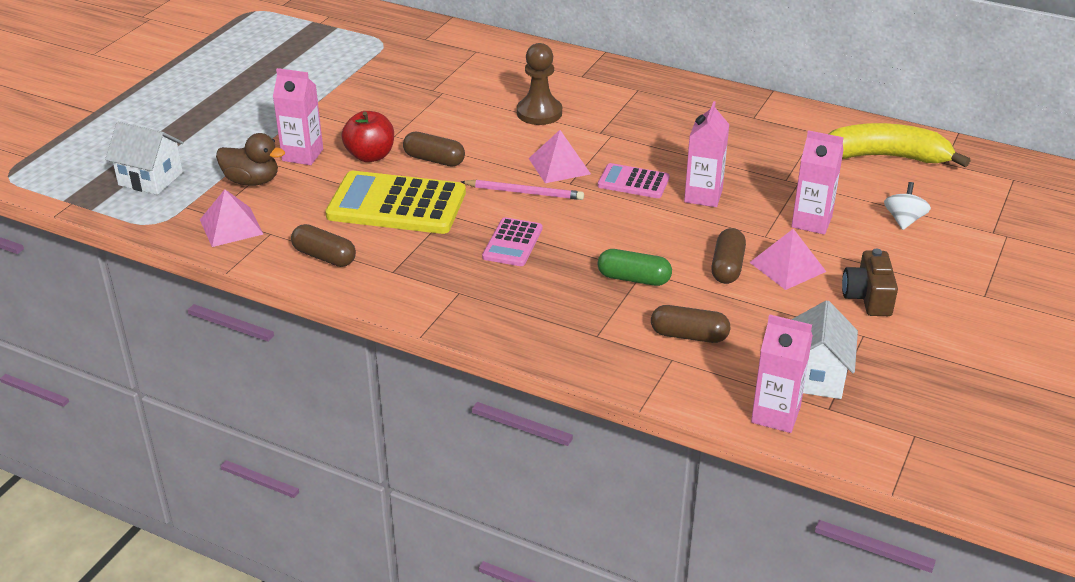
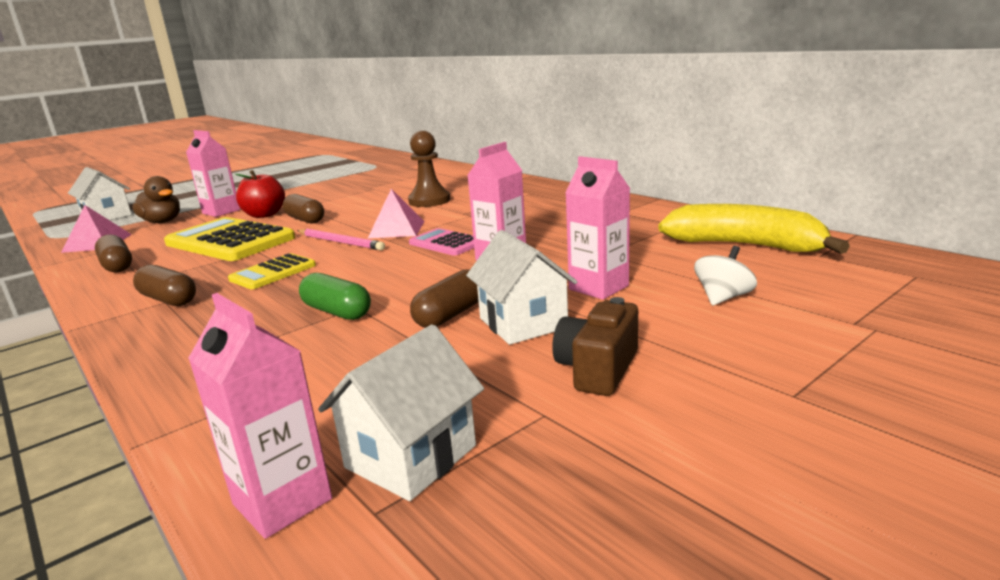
camera: 25 degrees right, 15 degrees down
pink calculator [482,217,543,266] -> yellow calculator [228,253,316,289]
brown capsule [651,305,730,343] -> brown capsule moved to [133,265,196,306]
pink pyramid [749,229,826,290] -> white house [466,230,577,345]

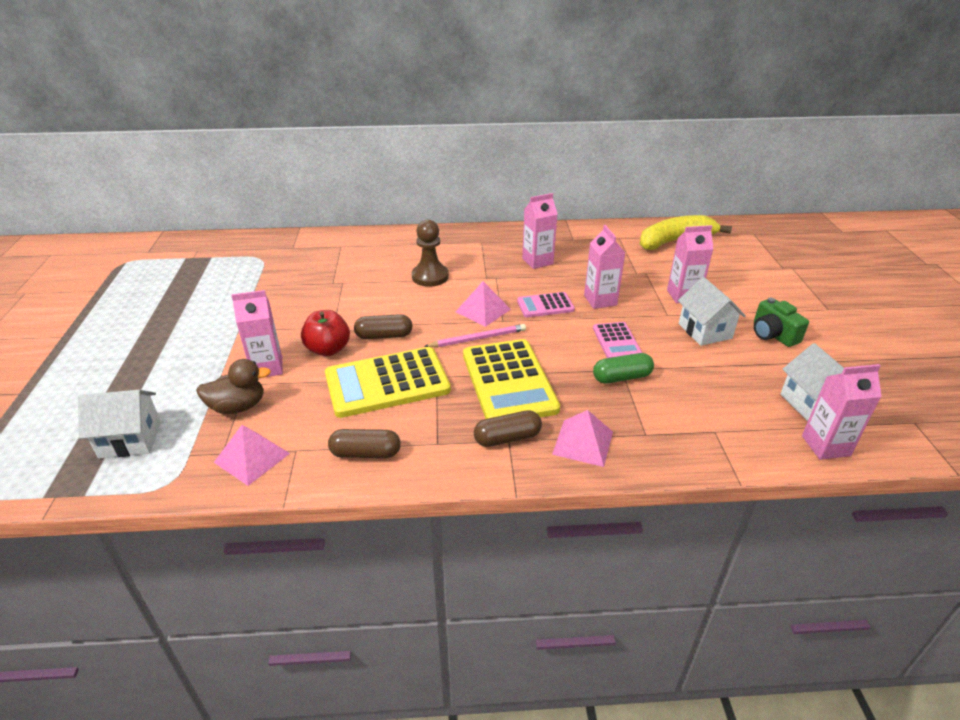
camera: 55 degrees left, 15 degrees up
yellow calculator [228,253,316,289] -> yellow calculator [463,339,560,419], size x1.89
brown capsule [410,269,479,328] -> none
white house [466,230,577,345] -> white house turned 60 degrees clockwise [678,277,746,346]
brown camera [552,297,638,396] -> green camera [754,298,809,347]
white spinning top [694,246,757,305] -> none
none -> pink carton [522,193,557,269]
none -> pink pyramid [552,410,613,467]
none -> pink calculator [593,322,642,358]

